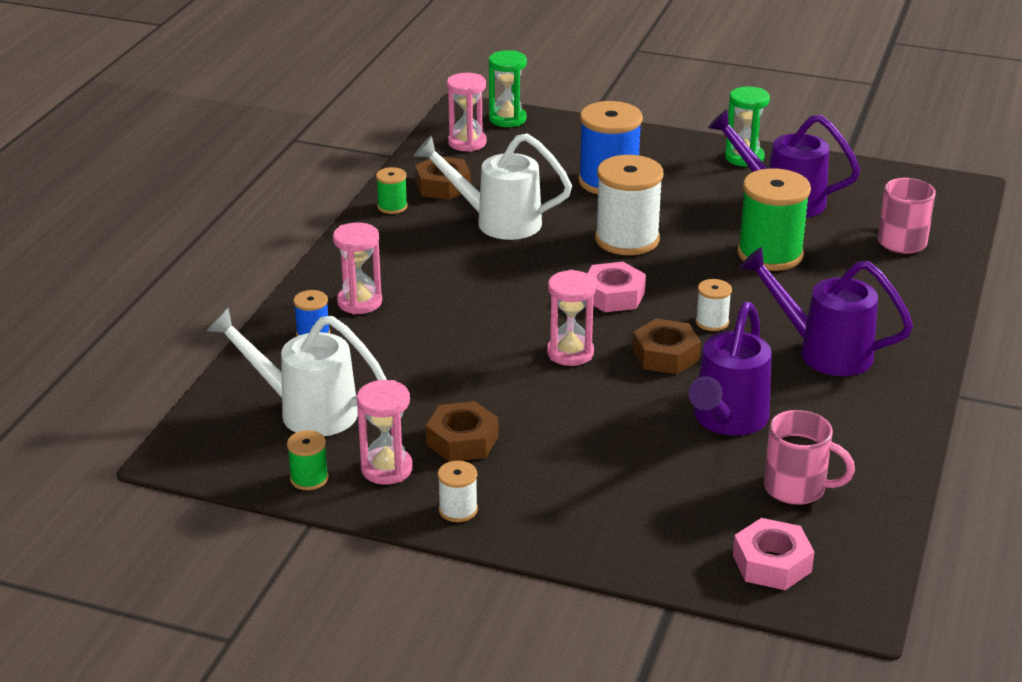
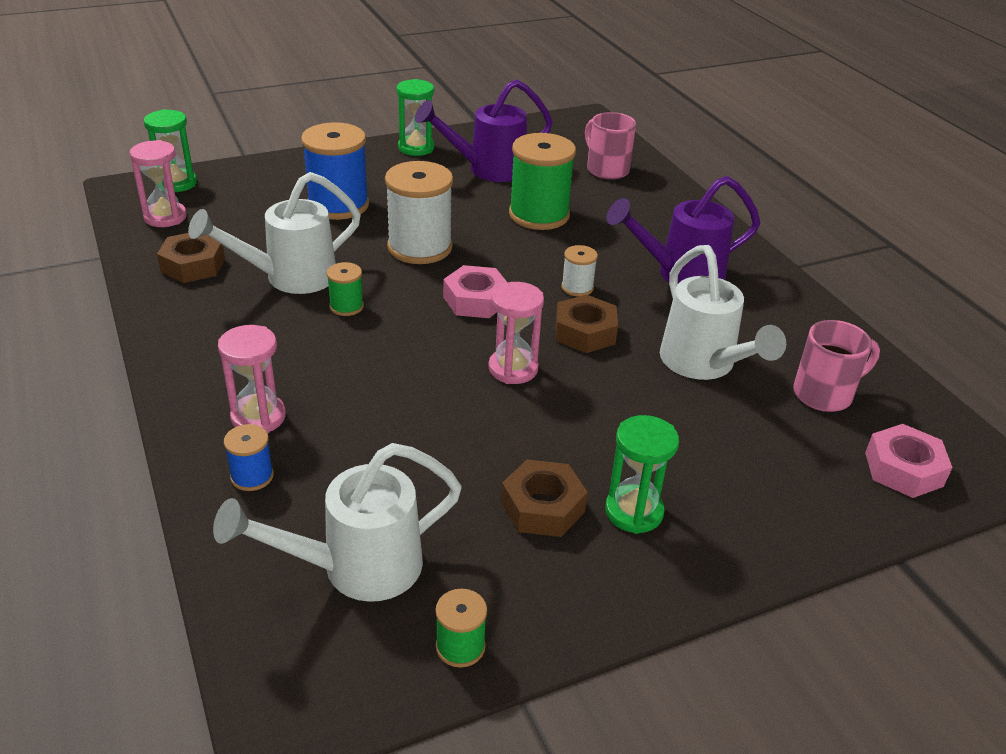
camera: 45 degrees left, 5 degrees up
pink hourglass [357,380,413,484] -> none
green spool [376,167,408,214] -> green spool moved to [327,262,364,316]
white spool [438,461,478,522] -> none
purple watering can [689,301,772,436] -> white watering can [660,245,786,380]
none -> green hourglass [605,415,679,534]

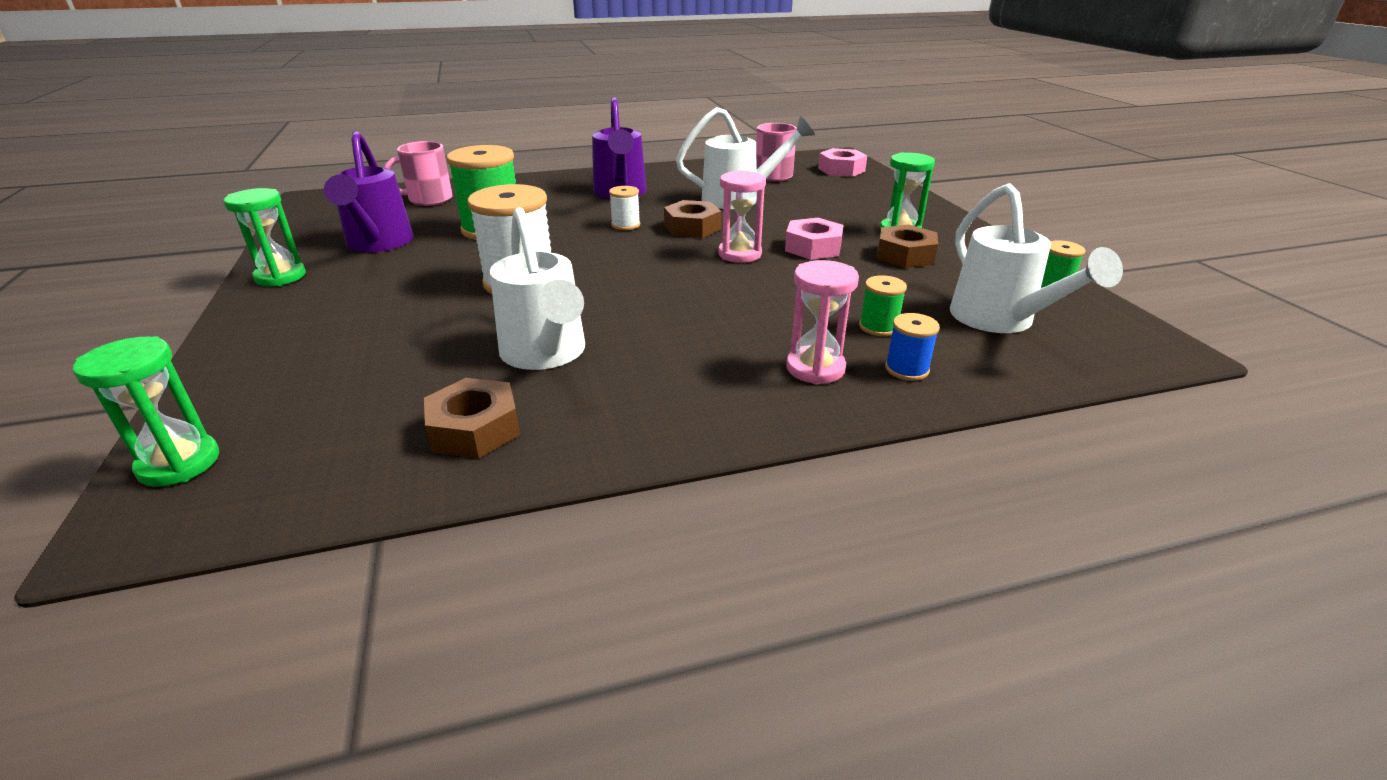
camera: 80 degrees left, 5 degrees down
pink hourglass [130,140,187,227] -> none
blue spool [301,122,369,220] -> none
green spool [327,262,364,316] -> green spool moved to [859,275,907,336]
pink nut [443,265,508,318] -> pink nut moved to [785,218,843,260]

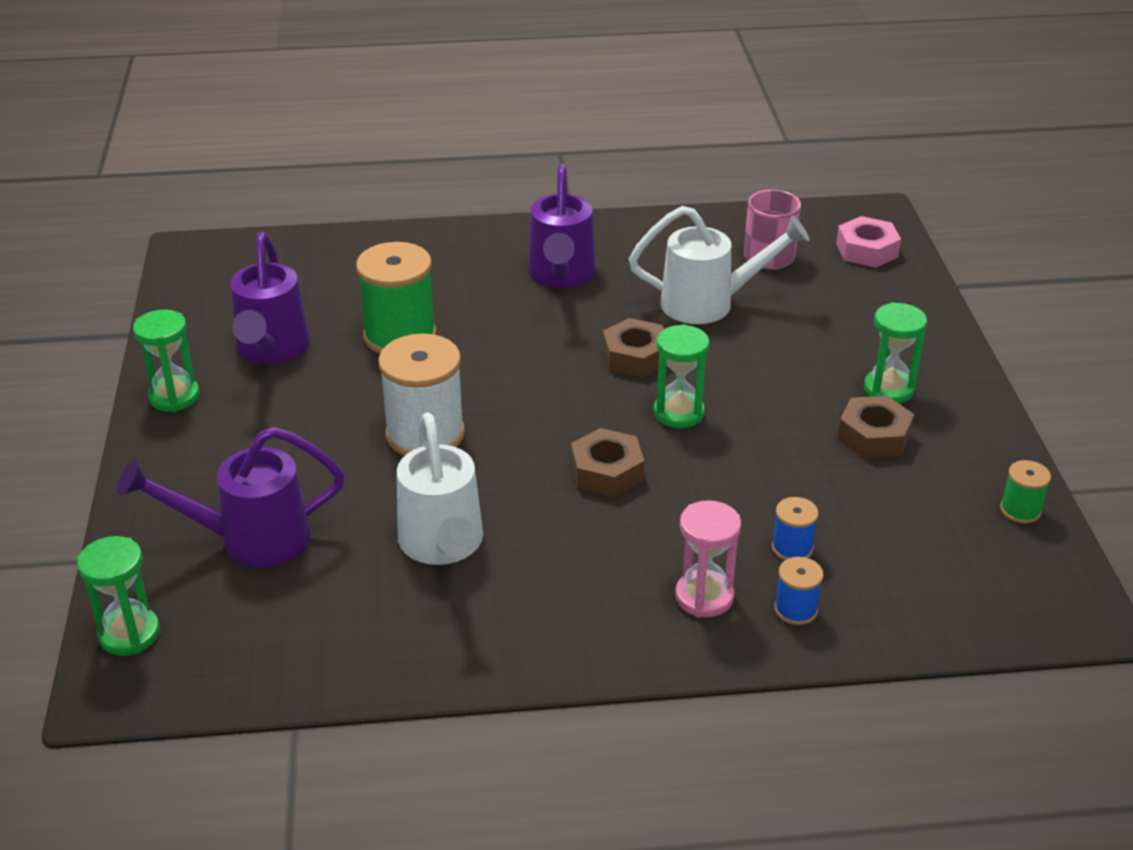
camera: 10 degrees right, 5 degrees up
pink mug [384,141,453,206] -> none
brown nut [424,378,520,458] -> brown nut moved to [571,428,644,497]
white spool [609,186,640,230] -> none
pink hourglass [718,170,766,263] -> green hourglass [653,324,710,428]
pink nut [785,218,843,260] -> none
green spool [859,275,907,336] -> blue spool [772,497,819,560]
white watering can [950,183,1123,333] -> none
none -> purple watering can [117,427,345,568]

